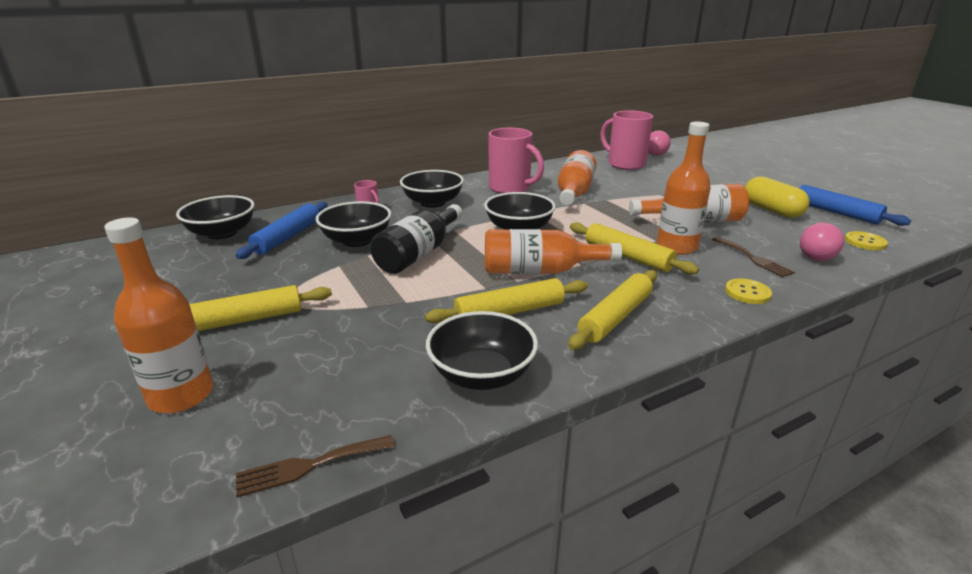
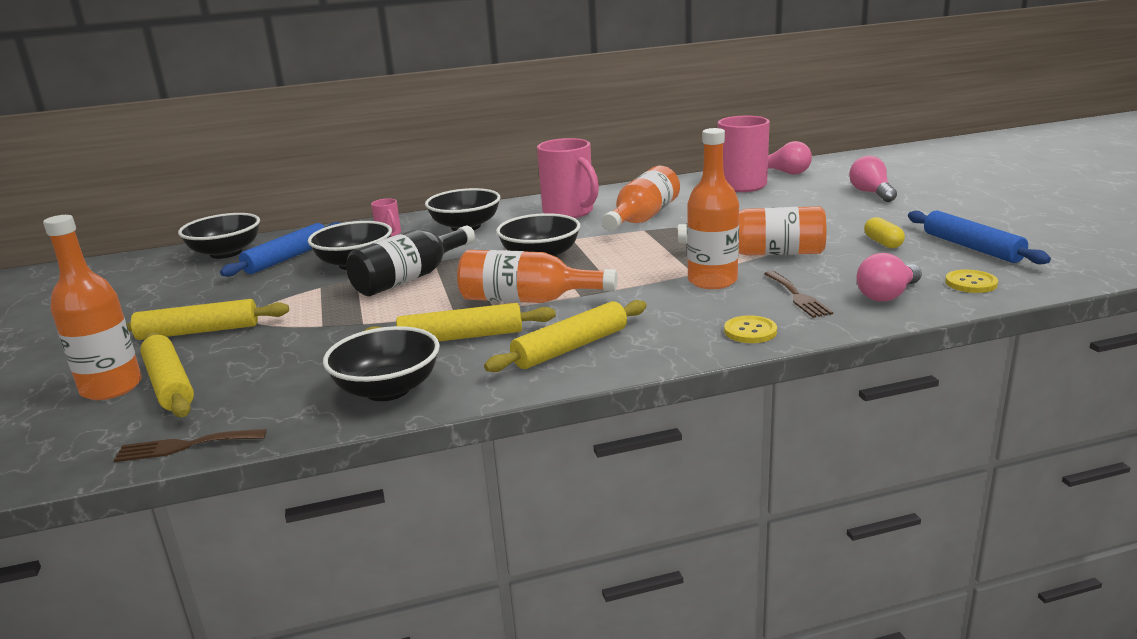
camera: 15 degrees right, 5 degrees down
yellow rolling pin [570,222,699,275] -> yellow rolling pin moved to [140,332,194,418]
yellow capsule [745,176,810,218] -> yellow capsule [864,217,905,248], size x0.58
none -> pink light bulb [849,156,897,202]

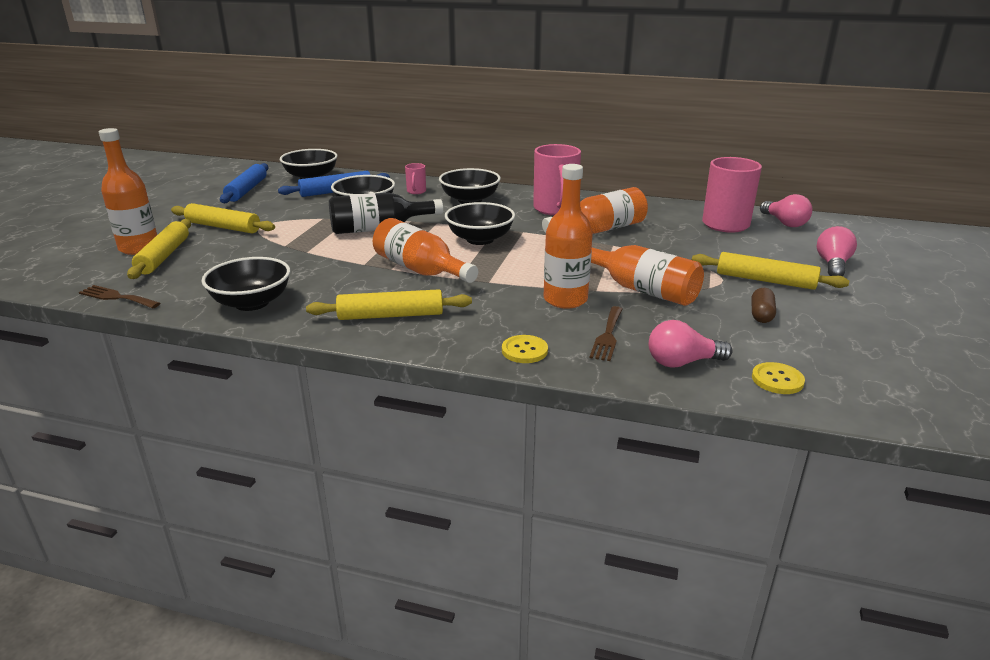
camera: 30 degrees right, 5 degrees up
yellow rolling pin [364,303,556,342] -> yellow rolling pin moved to [692,252,849,290]
yellow capsule [864,217,905,248] -> brown capsule [751,288,776,323]
blue rolling pin [908,210,1051,264] -> blue rolling pin moved to [220,163,268,203]

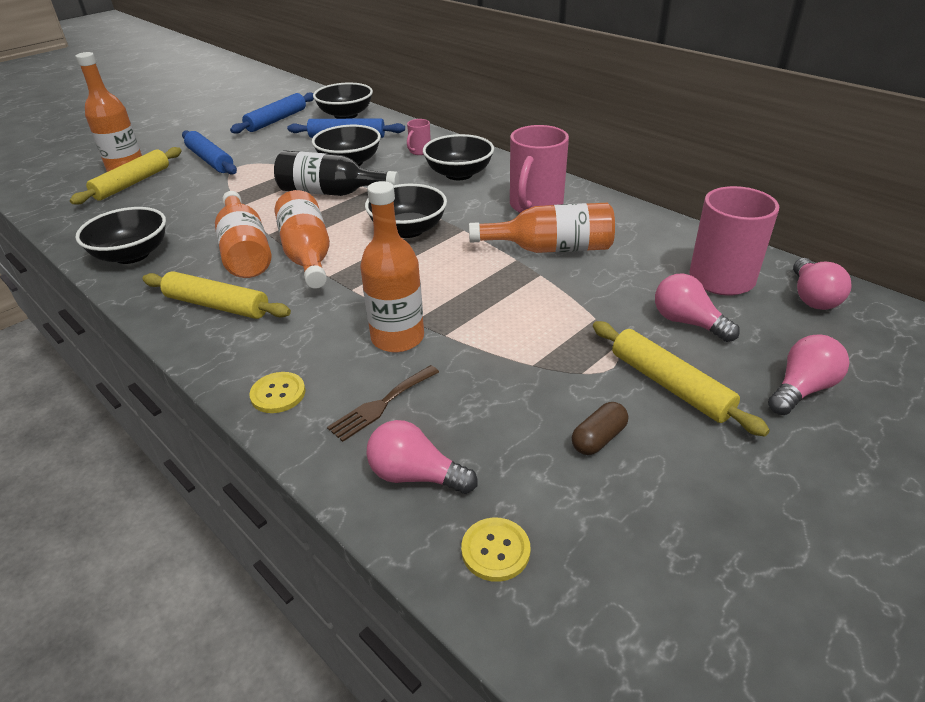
camera: 30 degrees right, 10 degrees up
brown fork [79,285,160,309] -> none
yellow rolling pin [171,203,275,233] -> blue rolling pin [182,130,237,175]
orange bottle [591,245,704,306] -> orange bottle moved to [215,191,271,278]
none -> pink light bulb [655,274,740,342]

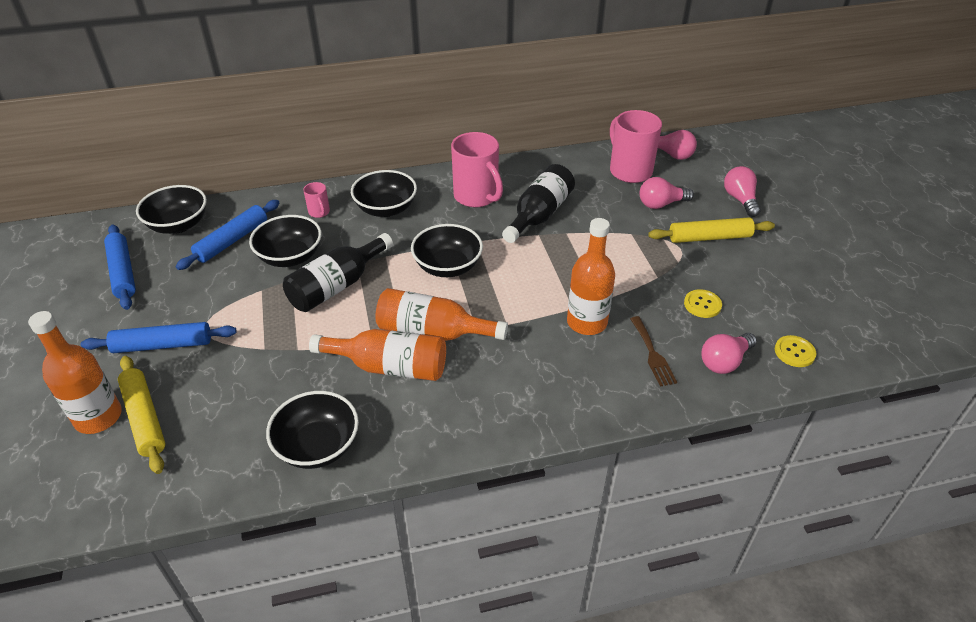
camera: 60 degrees left, 5 degrees up
yellow rolling pin [142,271,291,319] -> none
yellow button [249,372,305,413] -> yellow button moved to [684,289,722,318]
orange bottle [469,203,615,253] -> black bottle [502,164,575,243]
brown capsule [572,402,628,455] -> none

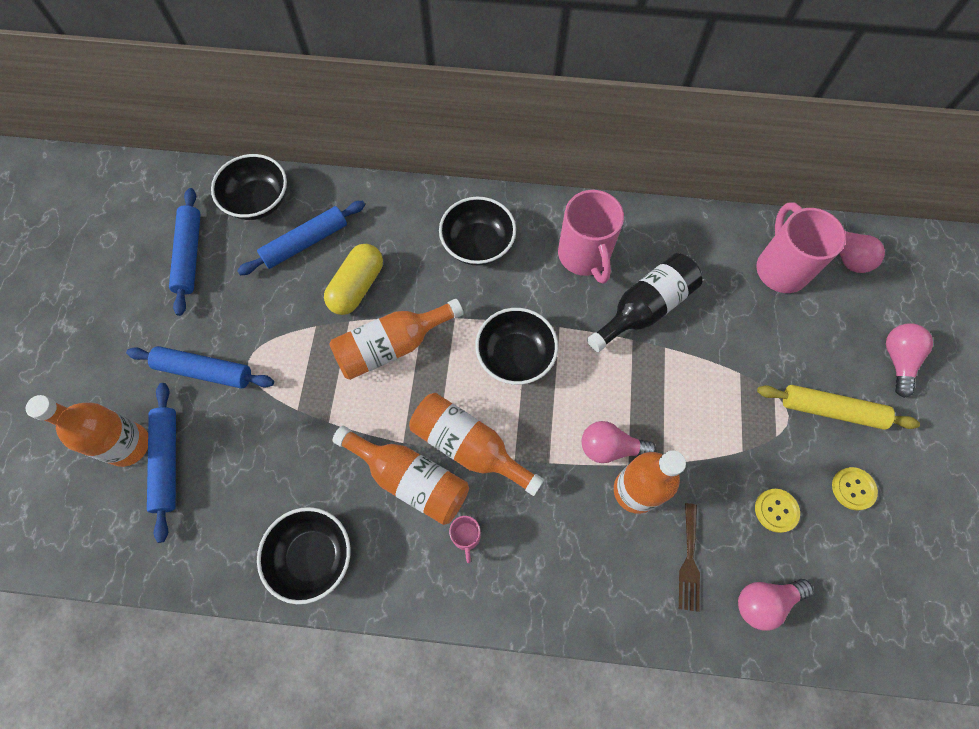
camera: 20 degrees right, 25 degrees up
yellow rolling pin [118,356,165,474] -> blue rolling pin [147,383,176,543]
black bowl [249,215,322,267] -> yellow capsule [324,244,383,315]
black bottle [283,233,393,312] -> orange bottle [329,299,463,380]
pink mug [303,182,330,218] -> pink mug moved to [449,516,481,563]
pink light bulb [639,177,694,209] -> pink light bulb moved to [582,421,657,463]
yellow button [775,335,816,367] -> yellow button moved to [832,467,878,510]

